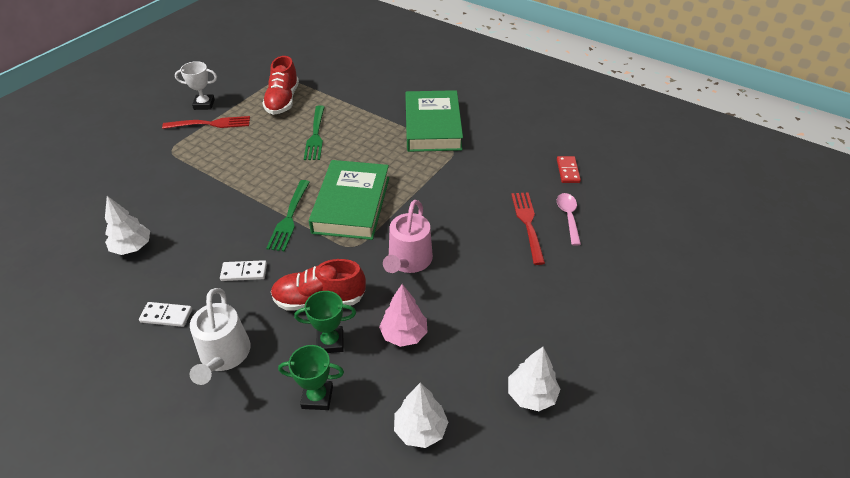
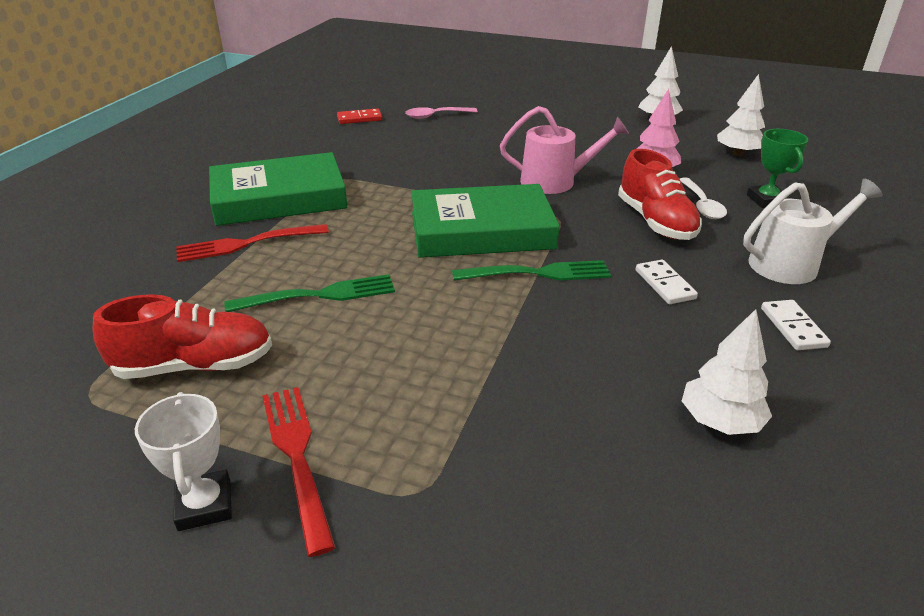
camera: 105 degrees left, 10 degrees down
green trophy [294,291,356,353] -> white spoon [680,177,727,219]
red fork [511,192,545,265] -> red fork moved to [176,224,329,262]

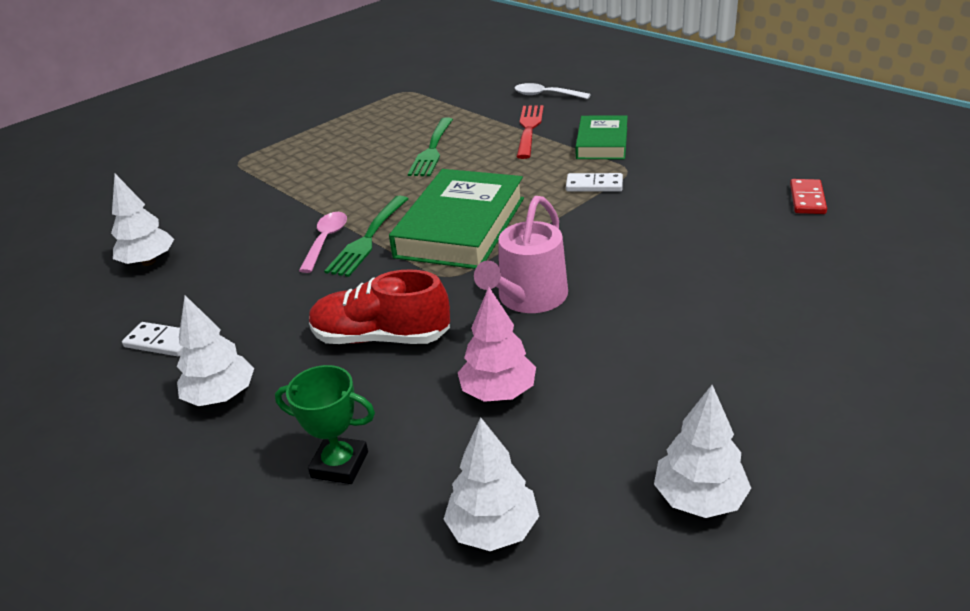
camera: 120 degrees right, 0 degrees up
red shoe [93,294,272,379] -> none
white trophy [135,392,232,531] -> none
green book [209,152,347,226] -> green book [576,115,628,159], size x0.60
red fork [262,387,336,557] -> none
pink spoon [405,107,478,119] -> pink spoon moved to [299,212,347,273]
white domino [636,260,698,304] -> white domino moved to [566,173,623,192]
white spoon [680,177,727,219] -> white spoon moved to [515,83,591,99]
white watering can [743,179,883,284] -> white tree [177,295,254,406]

